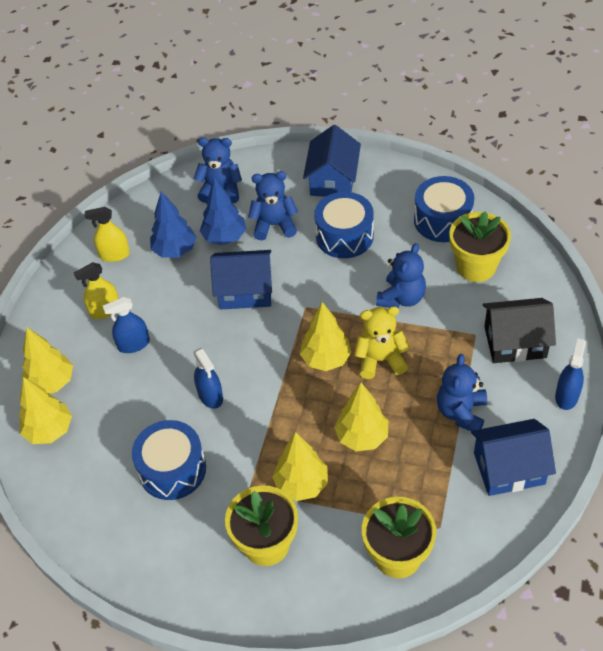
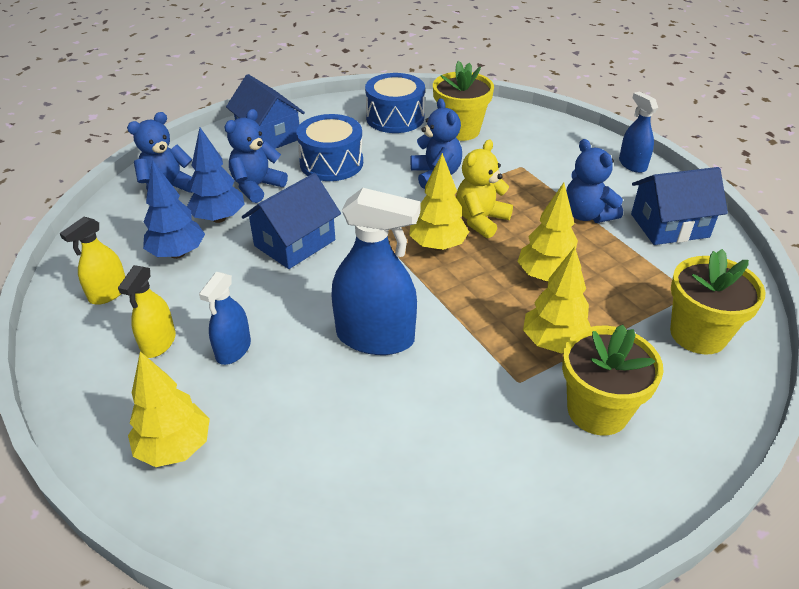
camera: 50 degrees left, 10 degrees down
yellow tree [19,377,72,444] -> none
blue drum [132,420,206,500] -> none
blue spray bottle [194,348,223,409] -> blue spray bottle [331,188,421,355], size x1.78
blue house [471,419,556,496] -> blue house turned 45 degrees clockwise [631,167,728,245]
black house [482,298,556,363] -> none

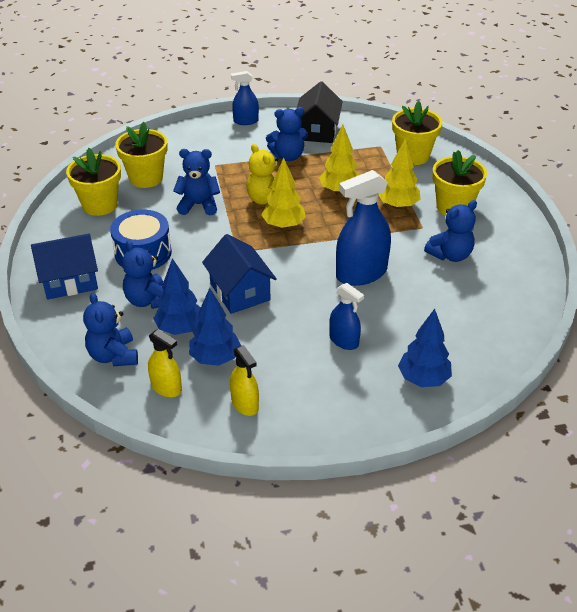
camera: 70 degrees left, 0 degrees up
yellow spray bottle [118,265,176,358] -> yellow spray bottle moved to [148,329,182,397]
yellow tree [128,352,210,467] -> blue tree [398,309,452,387]
blue spray bottle [331,188,421,355] -> blue spray bottle turned 150 degrees counterclockwise [336,170,391,286]
blue drum [365,73,425,133] -> yellow flower pot [66,148,121,216]
blue house [631,167,728,245] -> black house [297,81,343,143]
none -> blue teddy bear [424,200,477,262]

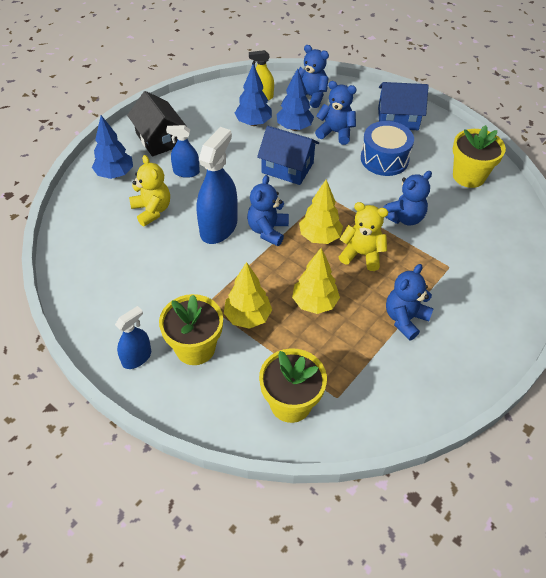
camera: 140 degrees right, 10 degrees up
blue house [31,234,98,300] -> blue house turned 60 degrees clockwise [378,82,429,130]
yellow flower pot [115,122,167,188] -> none
yellow spray bottle [230,345,259,416] -> none
blue spray bottle [231,71,259,125] -> blue spray bottle moved to [115,306,151,369]
black house [297,81,343,143] -> black house moved to [127,91,187,157]
blue teddy bear [424,200,477,262] -> blue teddy bear moved to [247,175,289,246]
none -> yellow teddy bear [129,155,170,226]

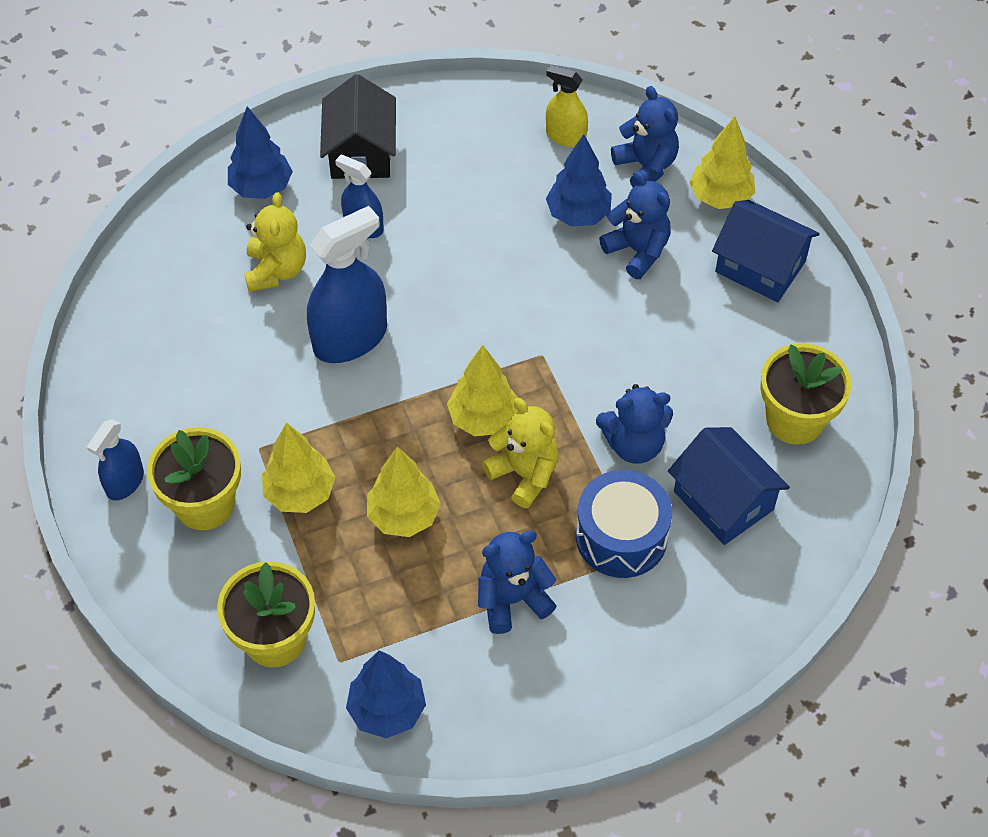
camera: 30 degrees right, 5 degrees up
blue spray bottle [115,306,151,369] -> blue spray bottle turned 135 degrees clockwise [87,419,144,501]
blue tree [235,64,272,126] -> blue tree moved to [346,650,426,738]
blue teddy bear [247,175,289,246] -> none
blue house [257,126,319,185] -> blue house moved to [668,427,790,545]
blue drum [361,121,414,176] -> blue drum moved to [576,470,672,578]
none -> yellow tree [689,116,755,209]

